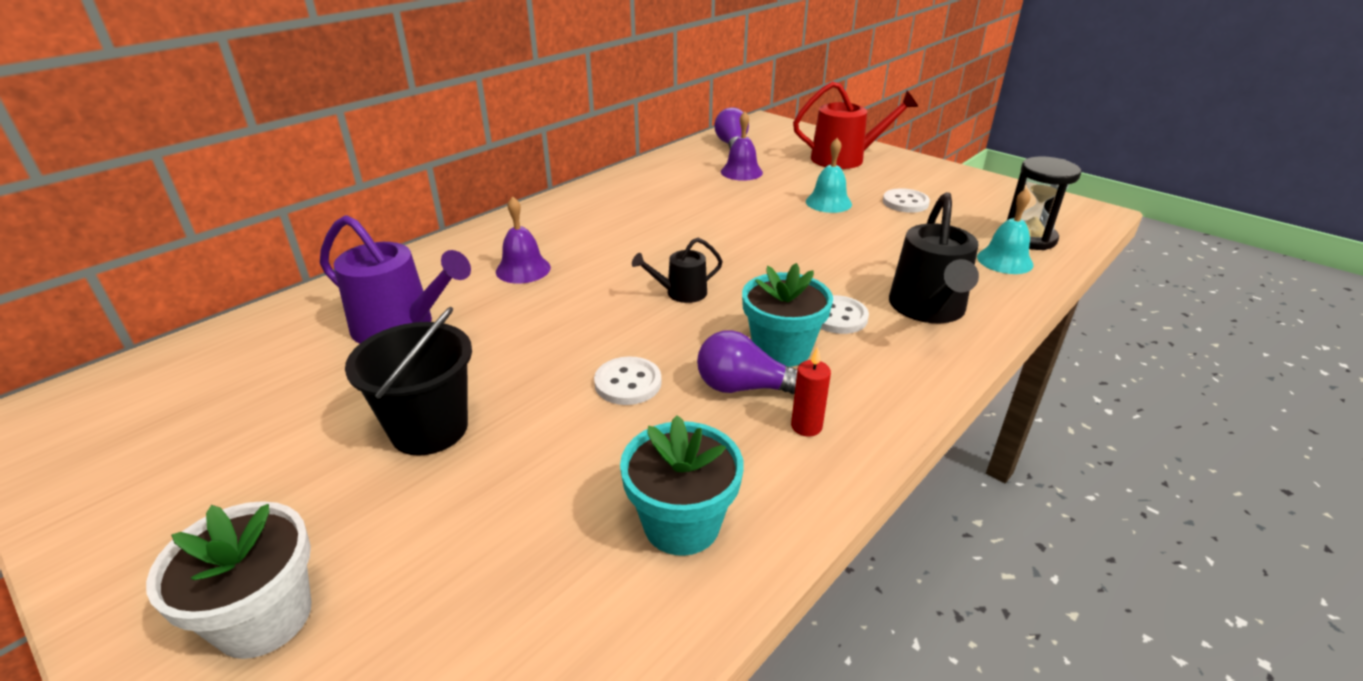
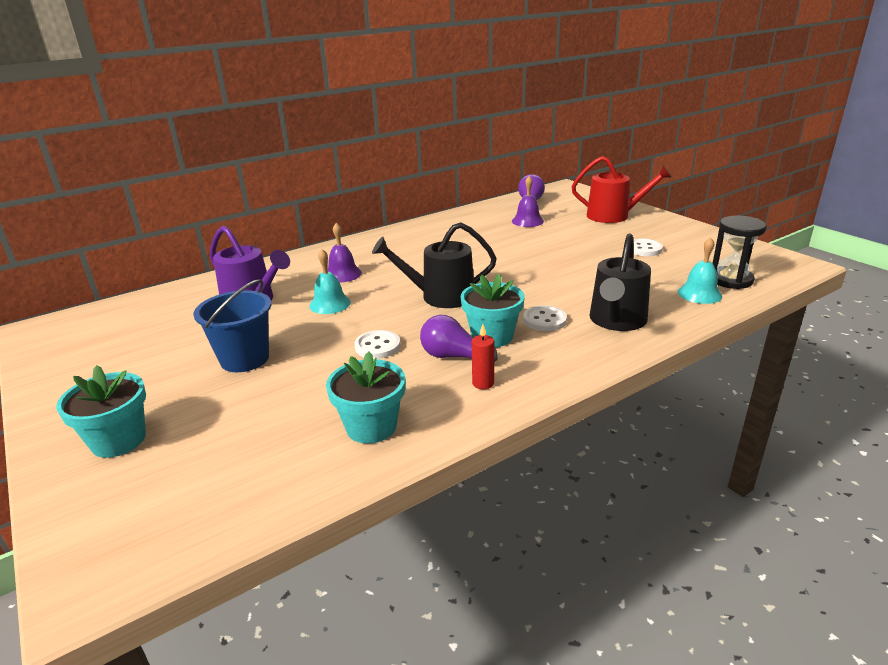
camera: 15 degrees right, 5 degrees down
white flower pot [146,501,312,659] -> turquoise flower pot [56,365,146,458]
black bucket [345,307,472,456] -> blue bucket [193,279,271,372]
black watering can [632,238,723,303] -> black watering can [372,222,497,308], size x1.82
turquoise bell [806,138,852,213] -> turquoise bell moved to [309,249,351,314]

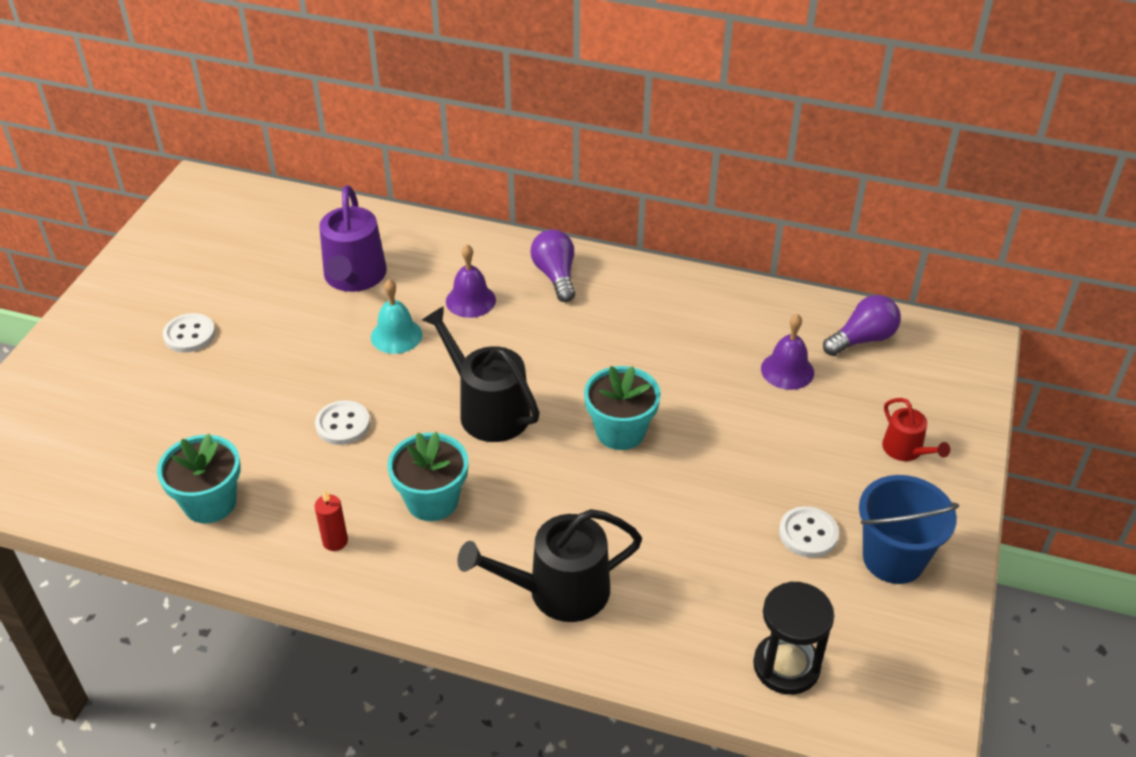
camera: 50 degrees right, 15 degrees up
turquoise flower pot [56,365,146,458] -> turquoise flower pot moved to [584,366,661,450]
blue bucket [193,279,271,372] -> blue bucket moved to [859,475,959,584]
purple light bulb [420,315,498,363] -> purple light bulb moved to [531,230,575,302]
white button [523,305,567,331] -> white button moved to [163,313,215,353]
red watering can [572,156,672,223] -> red watering can [882,398,950,461], size x0.55
turquoise bell [678,237,722,304] -> none

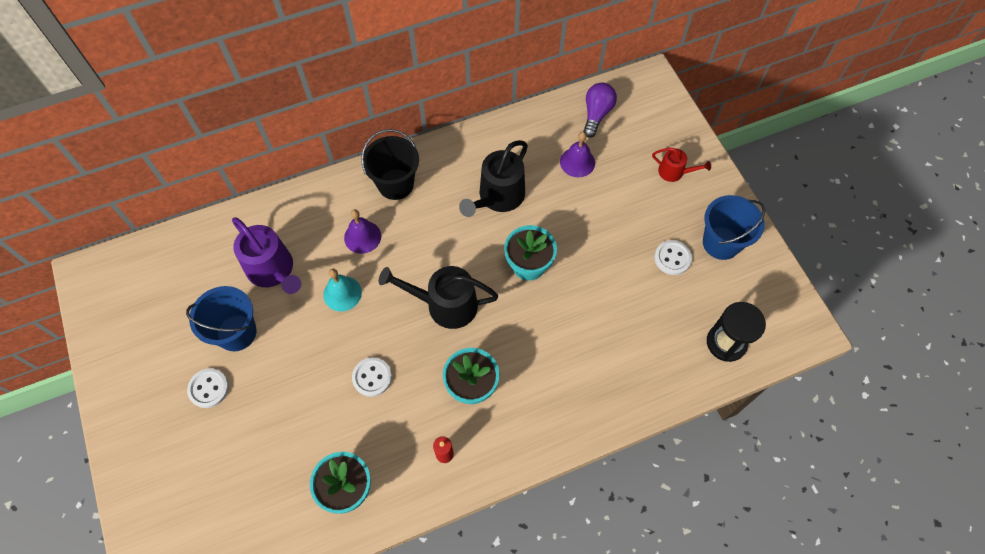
camera: 40 degrees left, 20 degrees up
black watering can [457,509,642,622] -> black watering can moved to [459,140,528,217]
purple light bulb [531,230,575,302] -> black bucket [361,129,419,200]
none -> blue bucket [186,286,257,351]

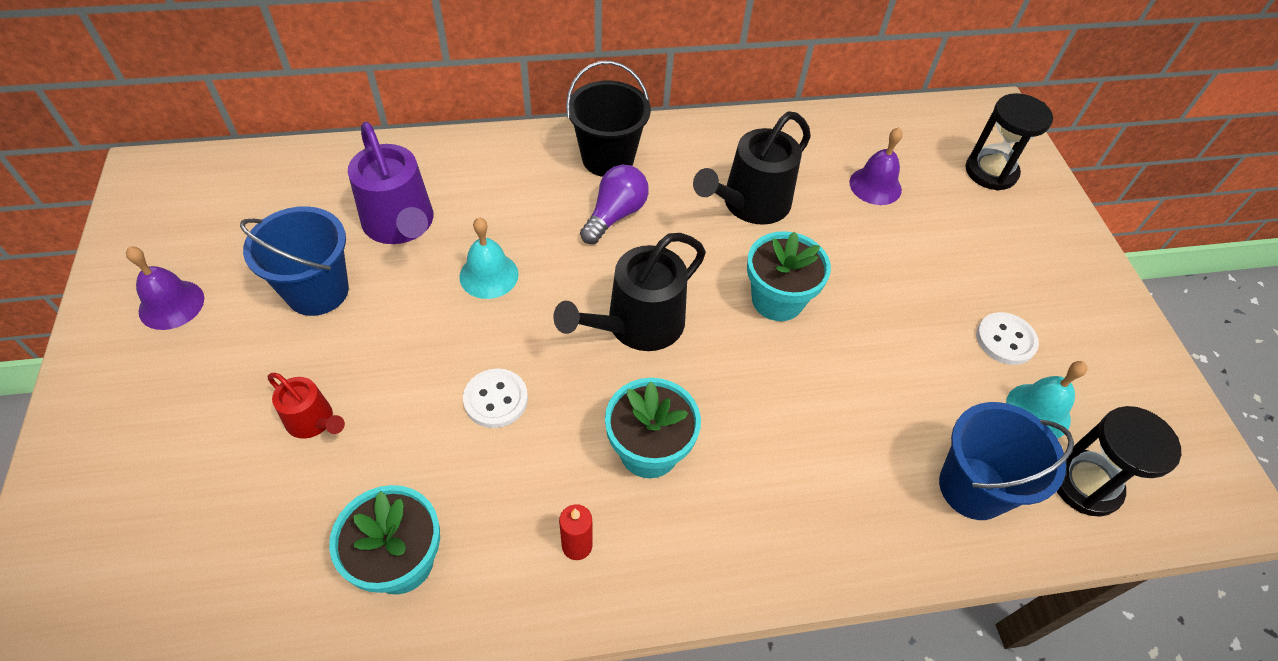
camera: 10 degrees right, 10 degrees down
white button [187,368,229,408] -> none
purple bell [344,209,381,254] -> purple bell moved to [126,246,204,330]
black watering can [379,266,498,329] -> black watering can turned 60 degrees counterclockwise [553,233,706,351]
purple light bulb [583,83,617,138] -> purple light bulb moved to [580,165,649,244]
red watering can [652,148,711,182] -> red watering can moved to [268,373,345,439]
blue bucket [703,195,765,260] -> blue bucket moved to [939,402,1074,520]
none -> black hourglass [965,93,1053,190]
none -> turquoise bell [1006,361,1087,438]

